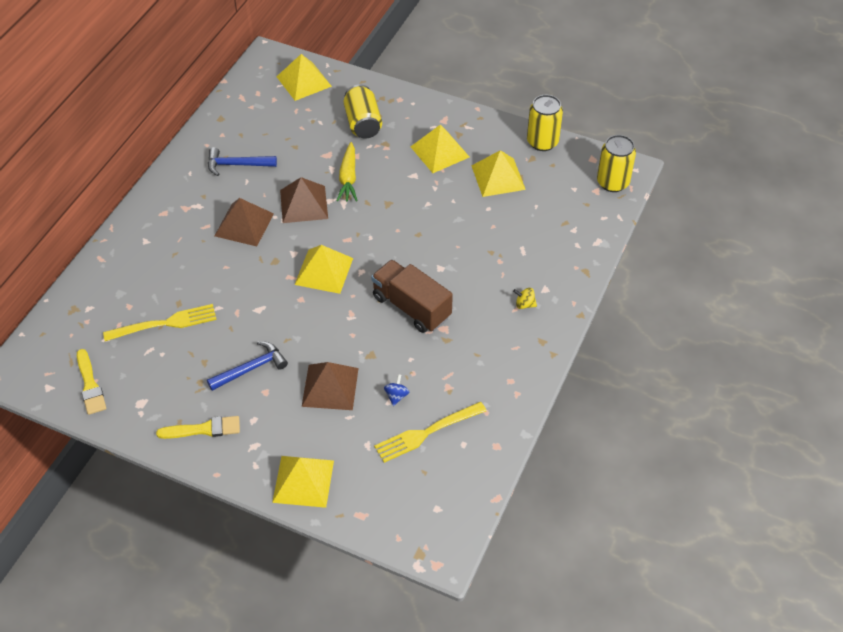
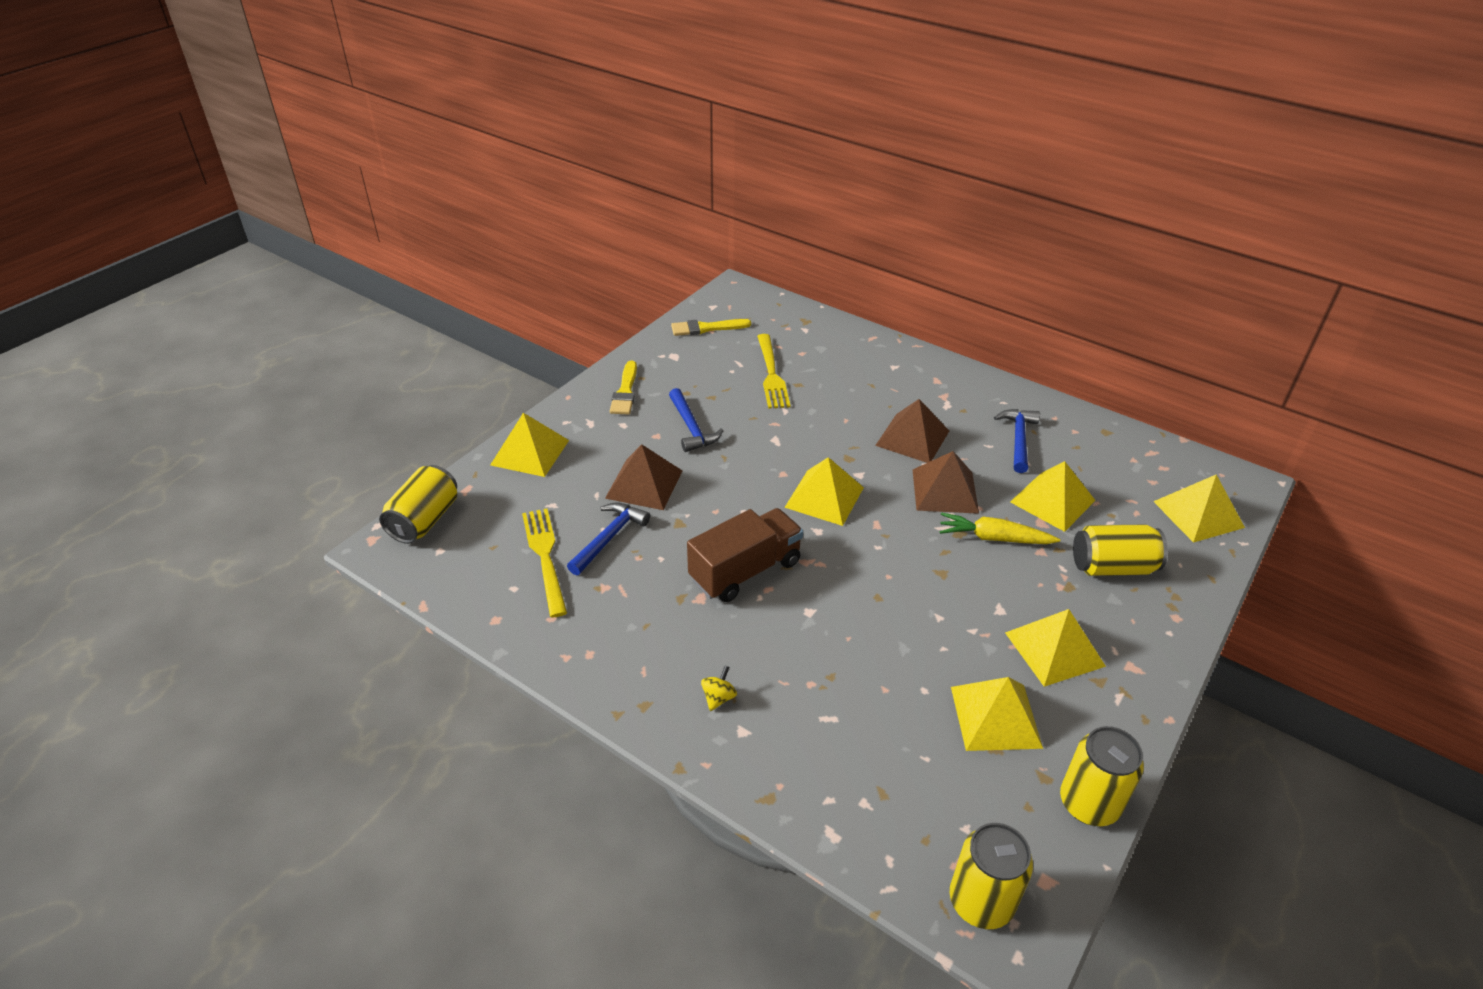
camera: 100 degrees right, 10 degrees down
blue spinning top [384,374,409,406] -> blue hammer [567,503,650,575]
none -> yellow can [379,465,457,544]
none -> yellow pyramid [1010,461,1096,532]

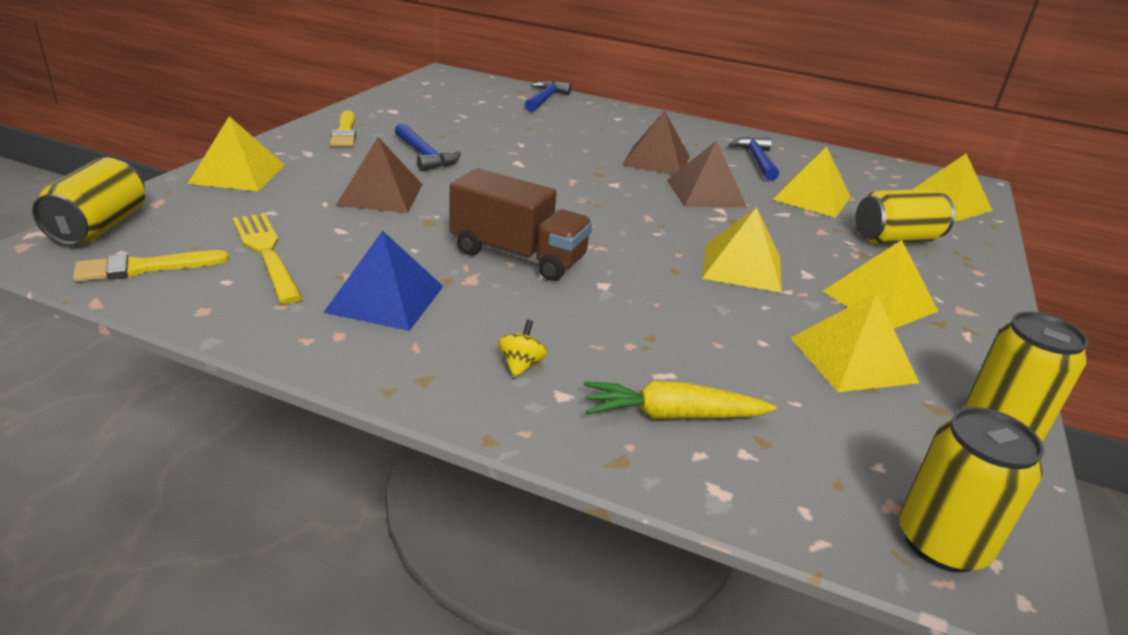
camera: 15 degrees left, 10 degrees down
blue hammer [567,503,650,575] -> blue hammer moved to [525,81,572,112]
yellow brush [671,319,751,336] -> yellow brush moved to [73,250,229,282]
brown truck [687,508,803,602] -> brown truck turned 75 degrees clockwise [449,168,593,281]
yellow fork [757,334,791,409] -> none
yellow pyramid [784,457,864,526] -> yellow pyramid moved to [702,207,782,293]
yellow carrot [940,512,1061,544] -> yellow carrot moved to [584,381,776,419]
none -> blue pyramid [323,231,443,331]

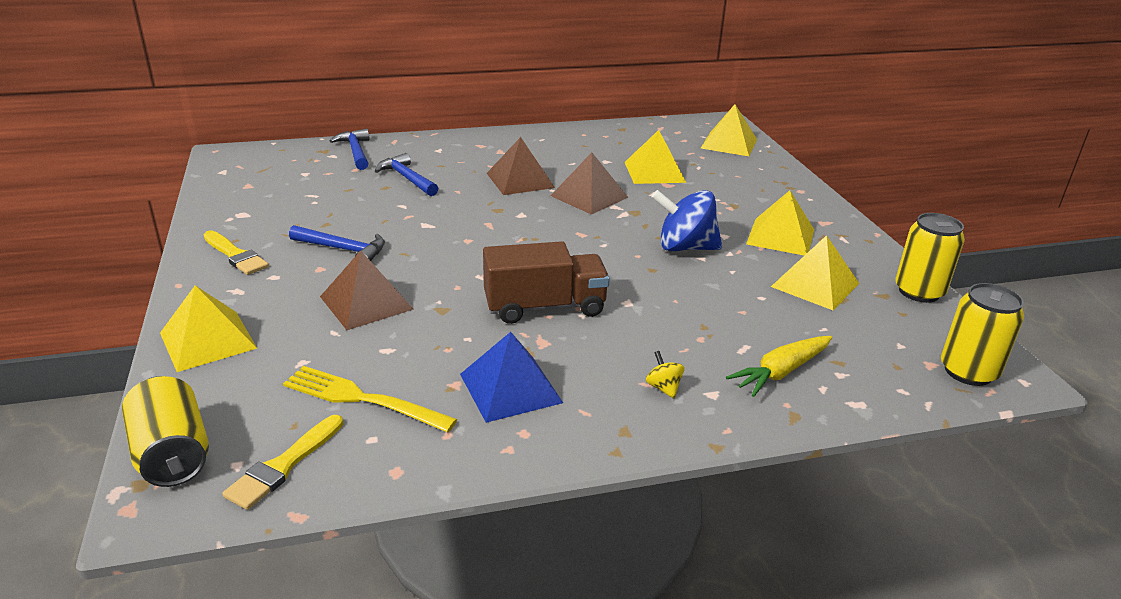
camera: 35 degrees left, 0 degrees up
yellow pyramid [702,207,782,293] -> blue spinning top [652,190,722,251]
blue hammer [729,137,779,181] -> blue hammer moved to [375,153,438,196]
yellow can [855,189,955,244] -> none

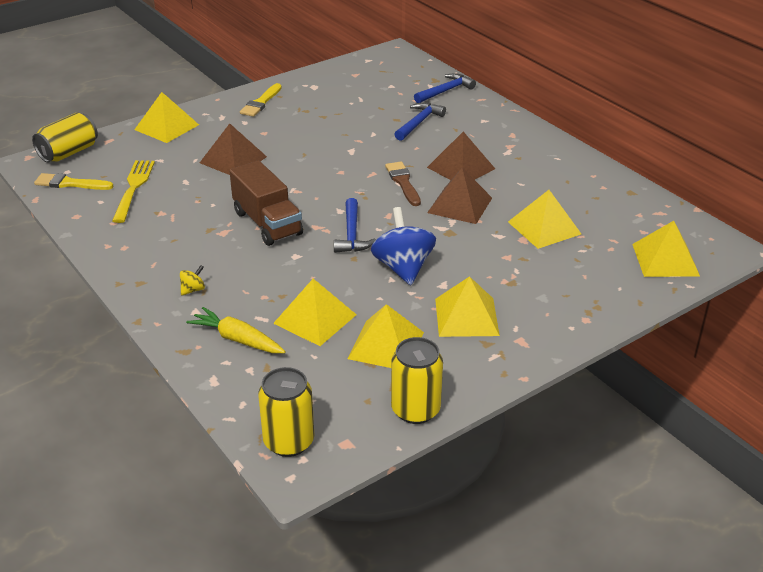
camera: 70 degrees right, 5 degrees up
blue hammer [289,225,385,261] -> blue hammer moved to [334,198,376,253]
blue pyramid [460,332,563,423] -> none
none -> yellow pyramid [273,279,357,346]
none -> brown brush [385,162,421,206]

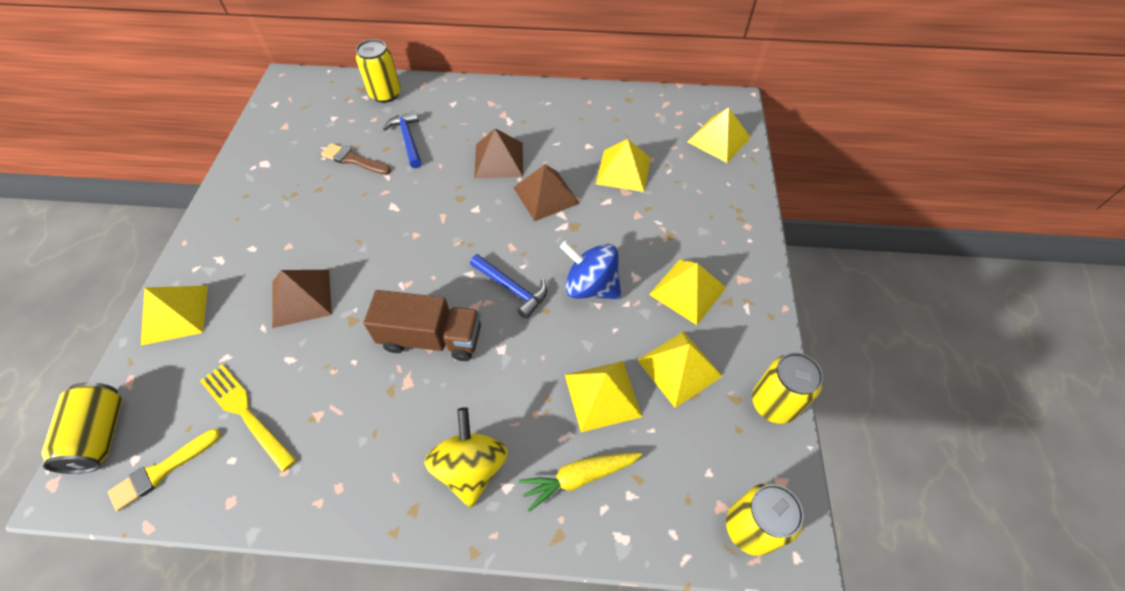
camera: 50 degrees left, 20 degrees up
yellow spinning top [180,265,205,296] -> yellow spinning top [424,407,508,508], size x2.30
yellow brush [240,83,282,117] -> none
brown brush [385,162,421,206] -> brown brush moved to [321,143,391,175]
blue hammer [414,73,476,103] -> yellow can [356,39,401,103]

